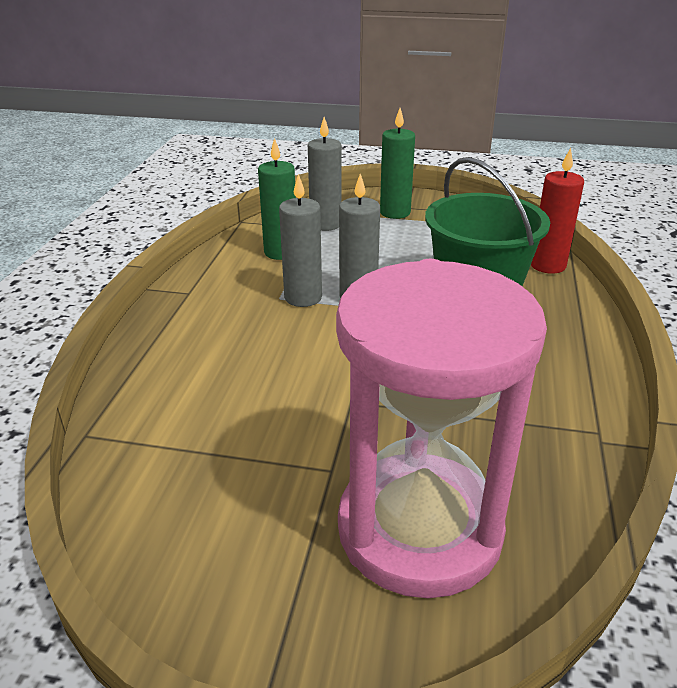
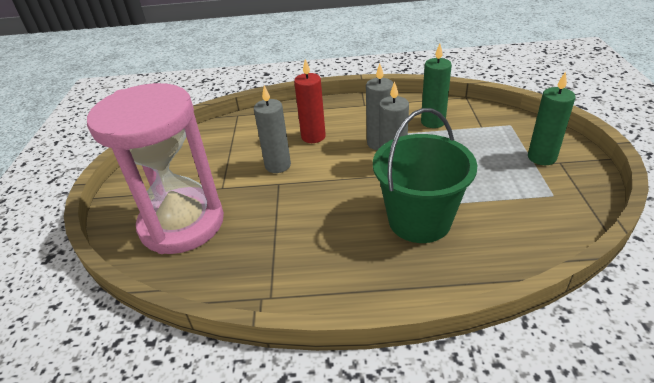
camera: 80 degrees right, 5 degrees up
grey candle [308,117,342,231] -> grey candle moved to [254,85,291,173]
red candle [531,148,584,274] -> red candle moved to [294,59,326,143]

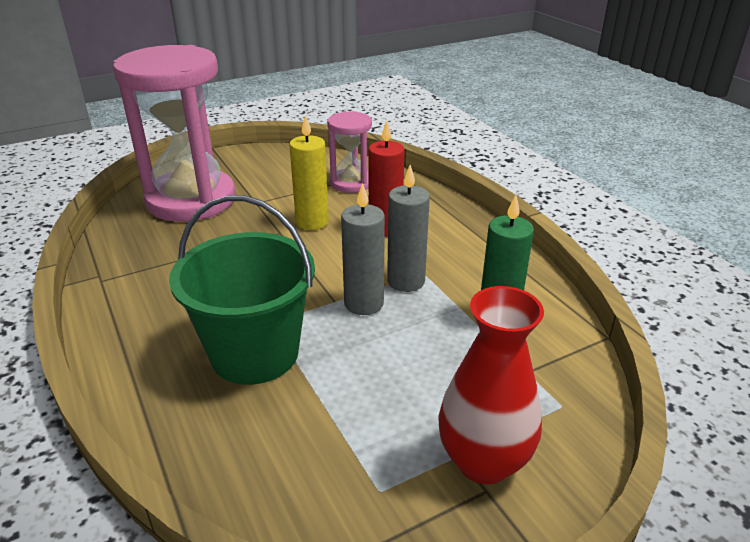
camera: 60 degrees right, 5 degrees down
grey candle [254,85,291,173] -> yellow candle [289,115,329,230]
green candle [528,72,576,165] -> red vase [438,286,544,484]
none -> pink hourglass [327,111,372,193]

